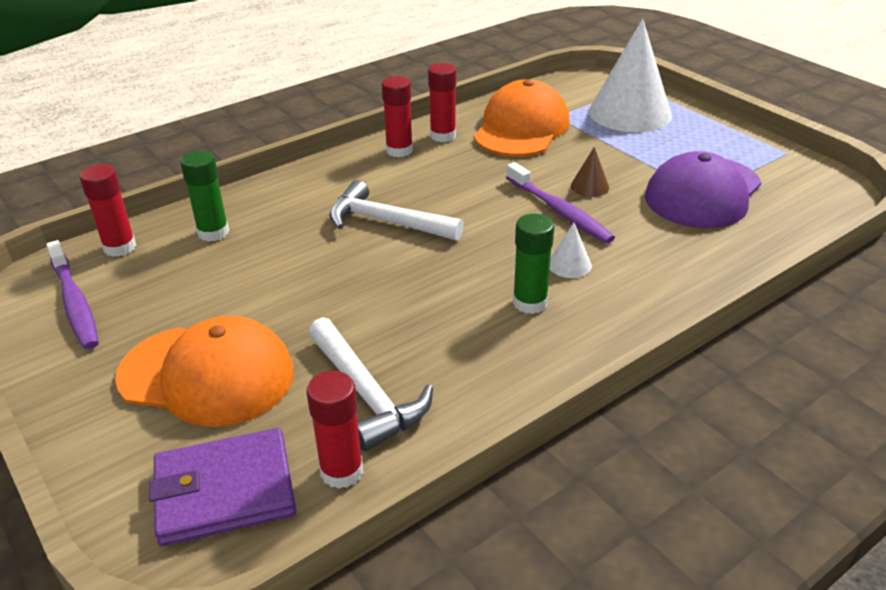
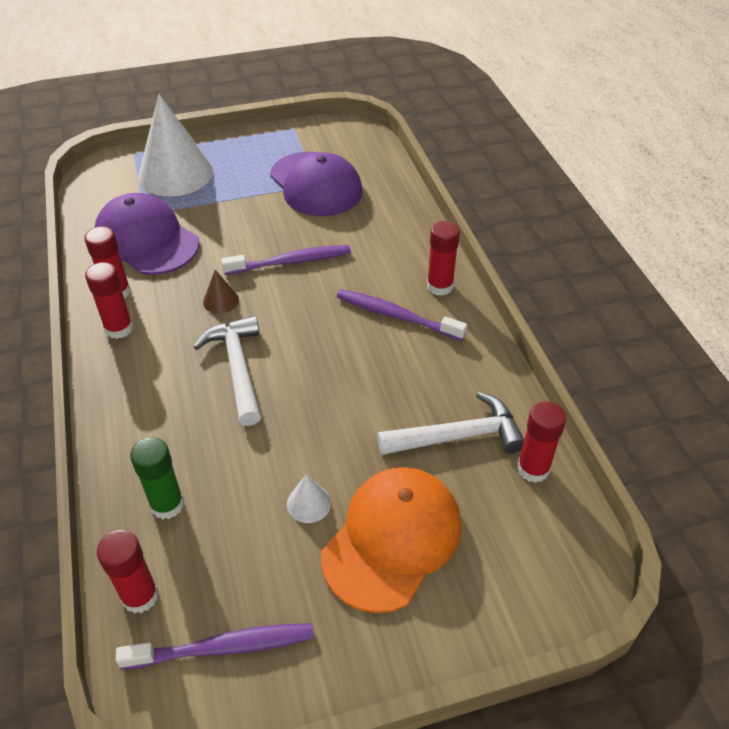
camera: 70 degrees left, 10 degrees up
purple wallet [149,428,296,546] -> none
white hammer [329,180,464,241] -> white hammer turned 120 degrees clockwise [193,316,261,426]
orange cap [474,79,570,157] -> purple cap [94,193,200,275]
green glue stick [513,214,554,314] -> purple toothbrush [337,289,467,341]
white cone [550,223,592,278] -> white cone moved to [287,474,331,523]
brown cone [571,147,609,197] -> brown cone moved to [203,270,239,314]
none -> red glue stick [427,221,460,296]

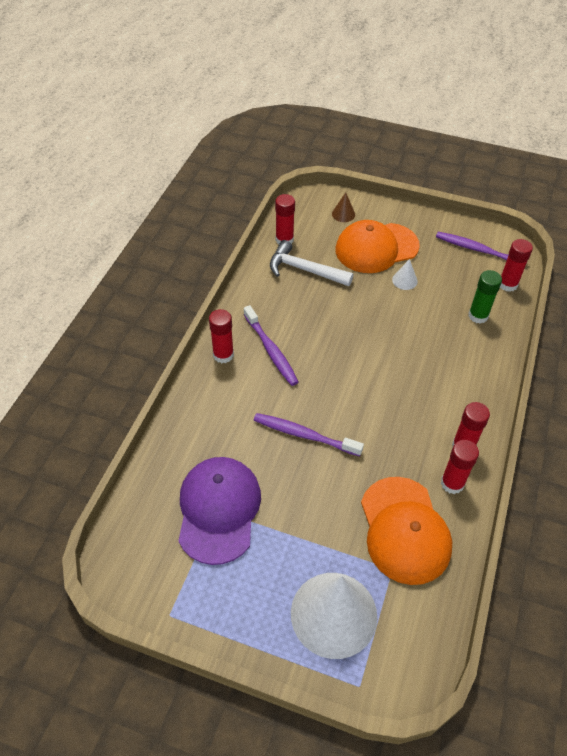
camera: 145 degrees left, 5 degrees up
purple cap [94,193,200,275] -> orange cap [361,477,452,585]
white hammer [193,316,261,426] -> none
brown cone [203,270,239,314] -> brown cone moved to [332,193,355,222]

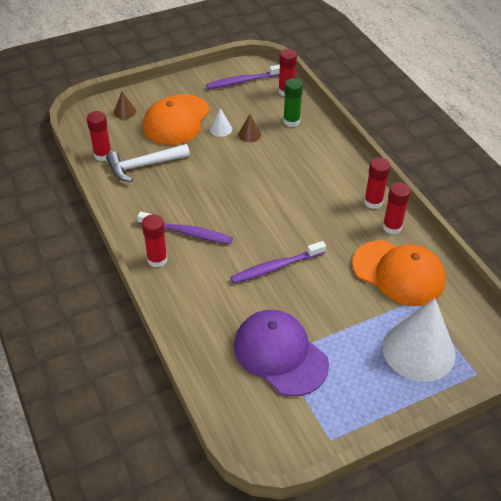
camera: 45 degrees left, 5 degrees down
none -> brown cone [238,114,261,142]

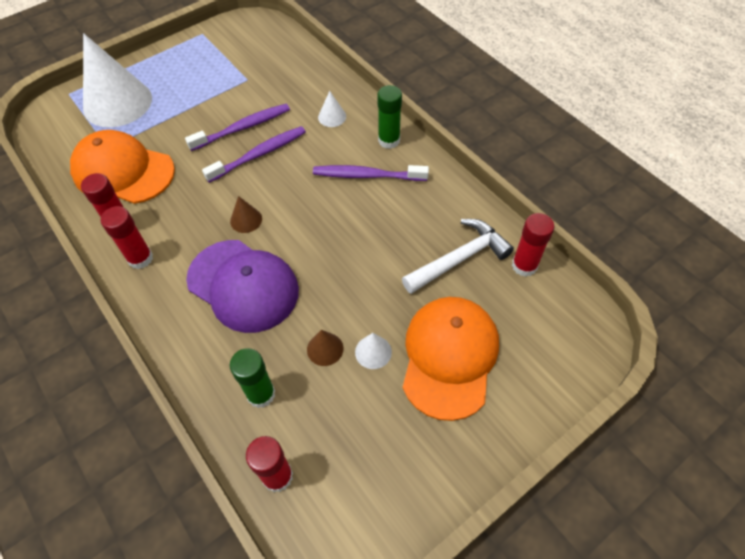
camera: 170 degrees right, 10 degrees up
brown cone [114,91,136,119] -> brown cone moved to [230,196,262,233]
red glue stick [142,214,167,268] -> green glue stick [377,85,402,149]
purple toothbrush [206,65,280,89] -> purple toothbrush moved to [185,104,290,151]
purple cap [234,310,329,396] -> purple cap moved to [186,240,299,333]
none -> white cone [318,91,346,127]

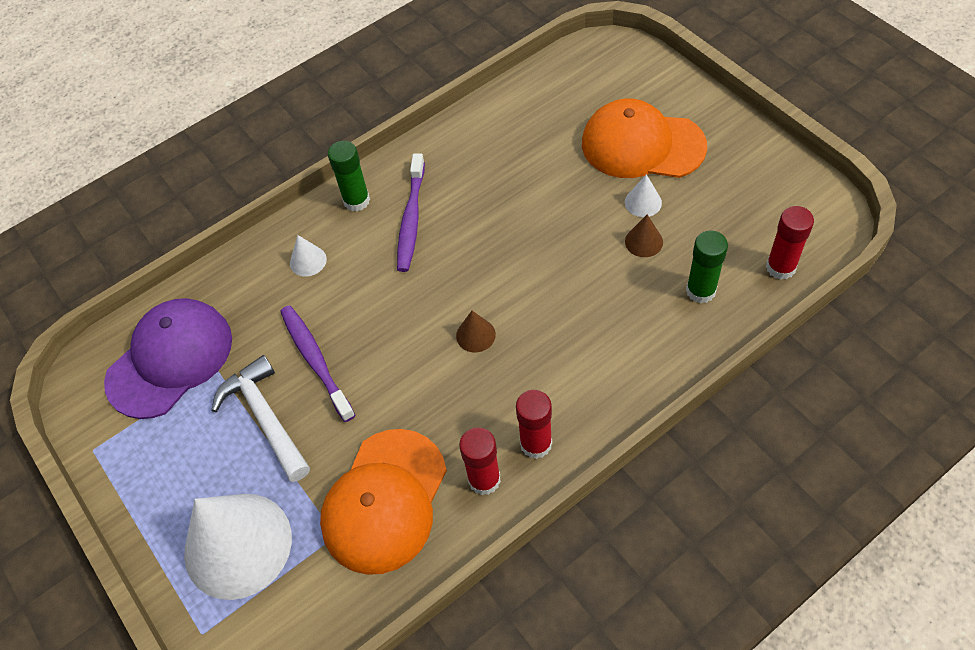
camera: 85 degrees left, 0 degrees up
purple cap [186,240,299,333] -> purple cap moved to [104,298,232,419]
purple toothbrush [202,126,306,183] -> none
white hammer [402,219,514,294] -> white hammer moved to [211,355,310,482]
red glue stick [512,213,554,277] -> none

